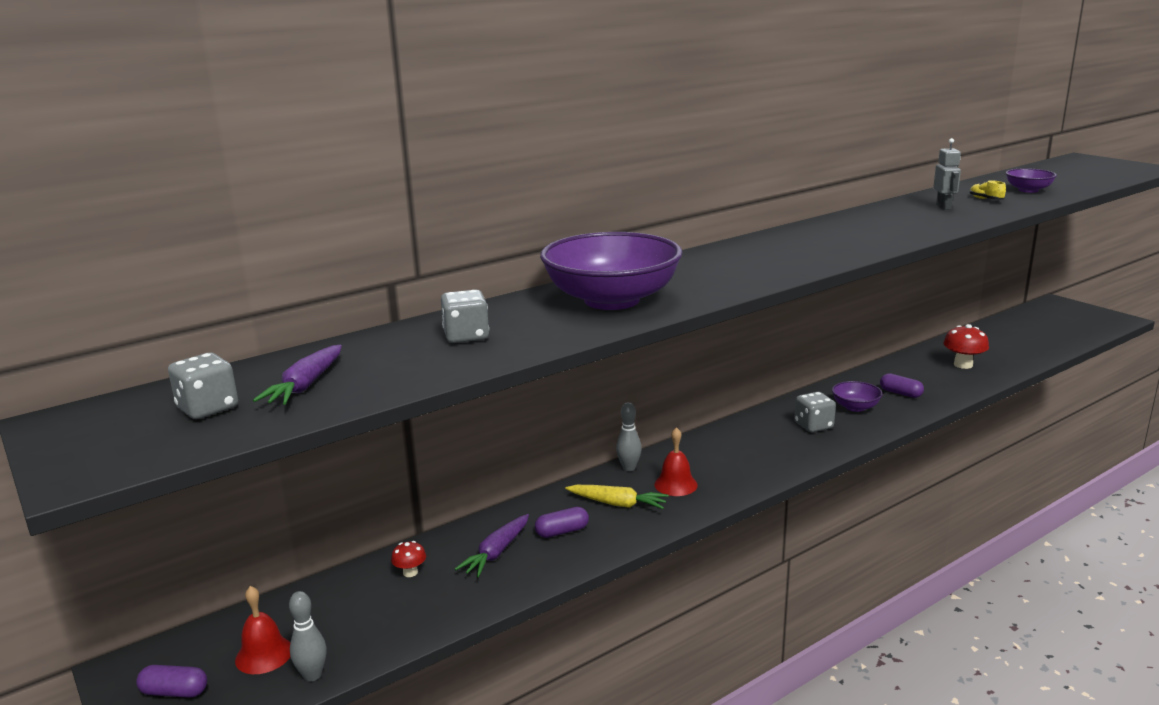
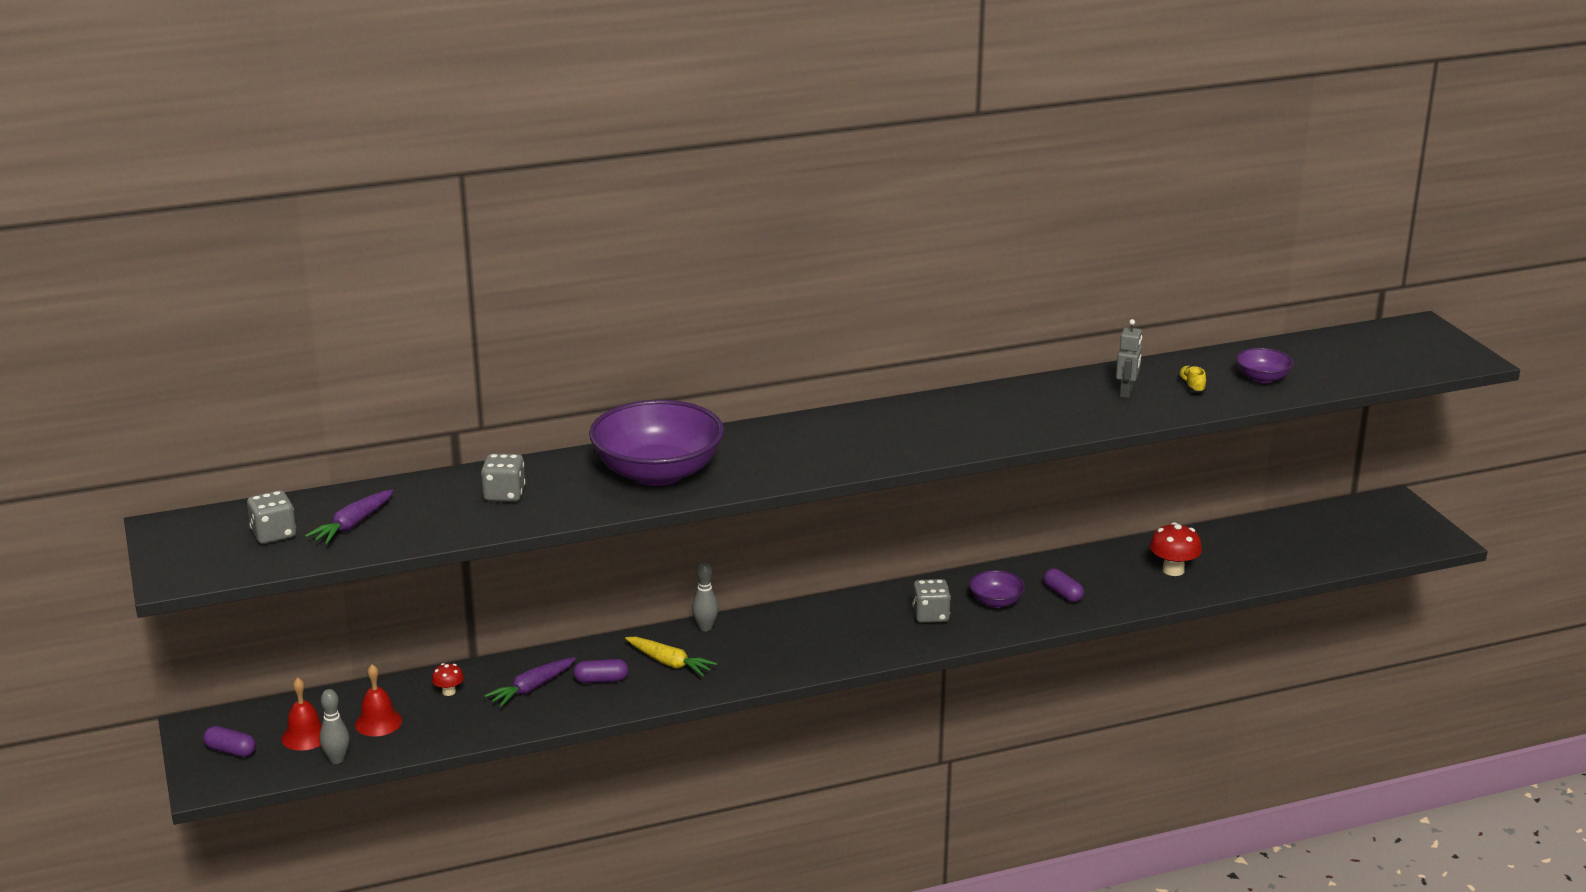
camera: 15 degrees right, 5 degrees up
red bell [654,427,698,496] -> red bell moved to [355,664,402,737]

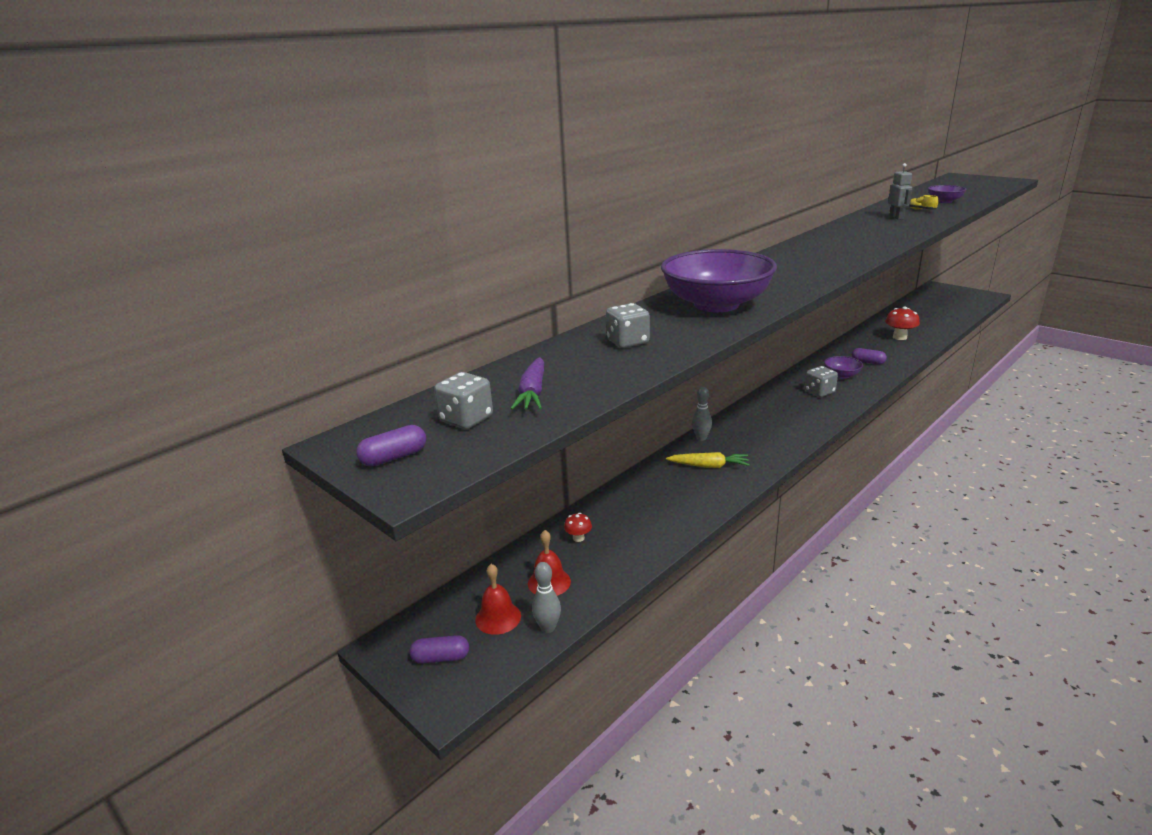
camera: 25 degrees left, 0 degrees up
purple carrot [484,657,576,707] -> none
purple capsule [573,659,628,683] -> purple capsule moved to [356,425,426,467]

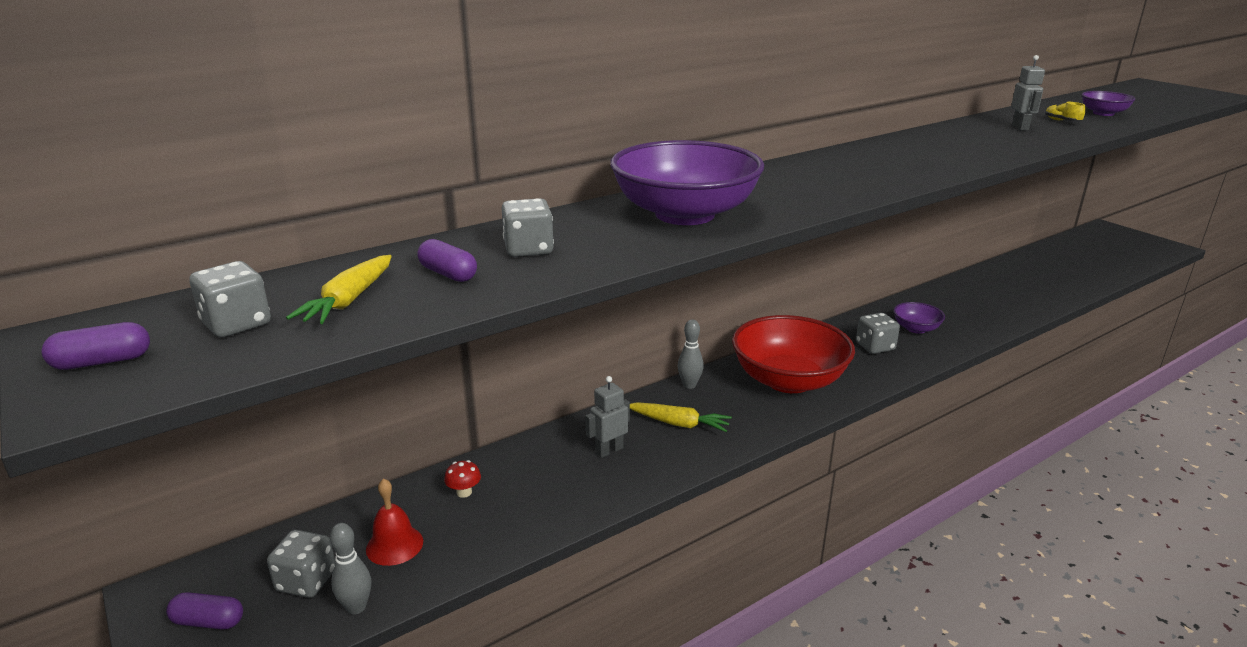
camera: 10 degrees right, 0 degrees up
red bell [475,564,521,635] -> grey dice [267,530,335,598]
purple carrot [511,357,544,410] -> yellow carrot [286,255,392,324]
purple capsule [852,348,887,365] -> purple capsule moved to [417,239,477,282]
red mushroom [885,306,920,340] -> none
none -> grey robot [586,376,630,458]
none -> red bowl [732,315,855,393]

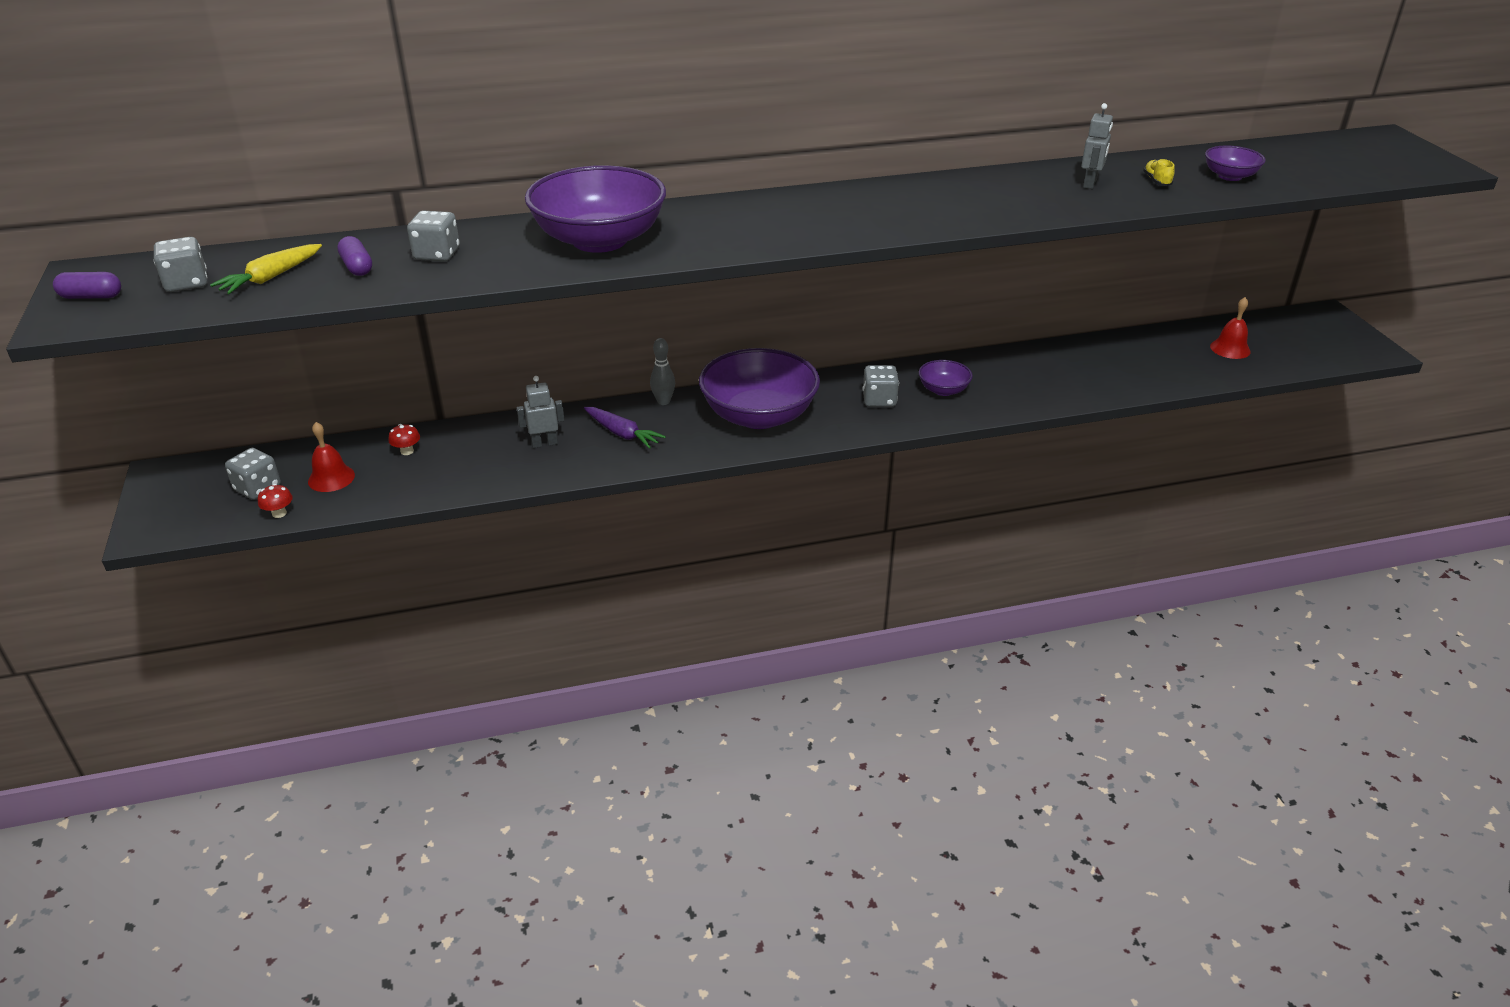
camera: 20 degrees right, 10 degrees up
purple capsule [166,592,243,629] -> none
grey bowling pin [330,523,371,614] -> red mushroom [258,484,293,518]
yellow carrot [630,402,732,432] -> purple carrot [584,407,666,449]
red bowl [732,315,855,393] -> purple bowl [699,348,820,429]
none -> red bell [1210,297,1251,359]

